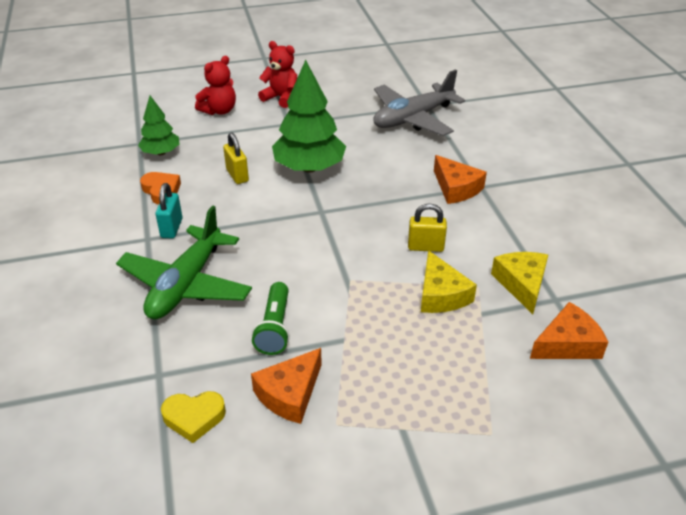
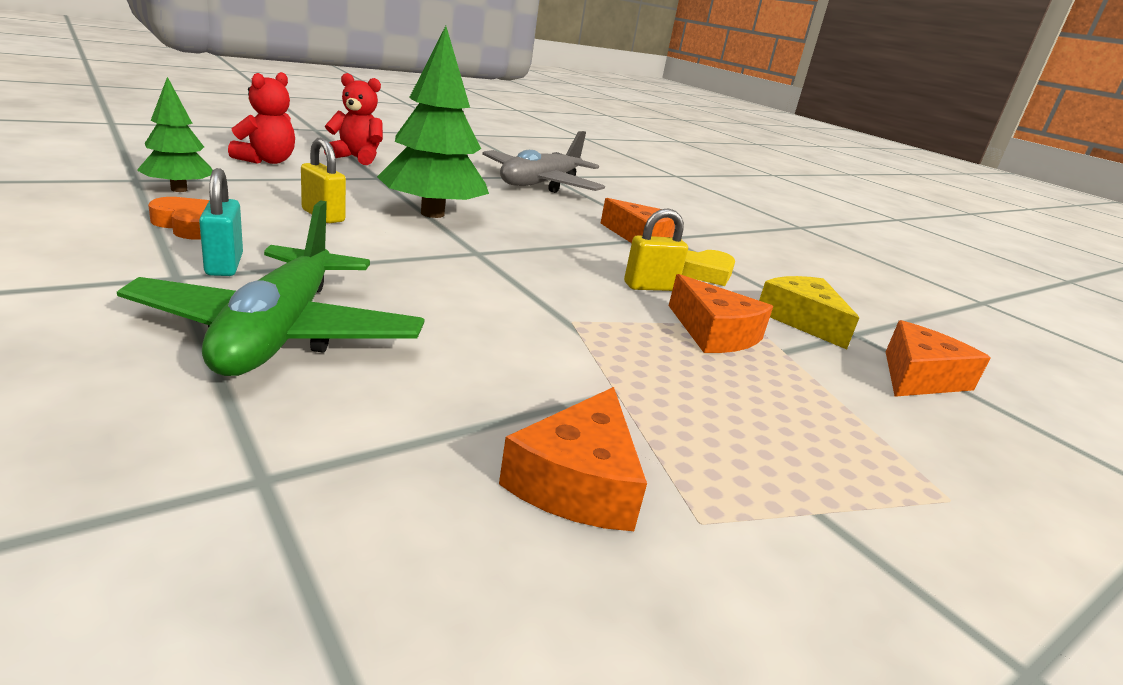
camera: 25 degrees left, 15 degrees down
yellow heart [161,391,226,443] -> yellow heart moved to [682,250,735,286]
green flashlight [252,282,290,355] -> none
yellow cheese [421,250,477,313] -> orange cheese [669,274,773,353]

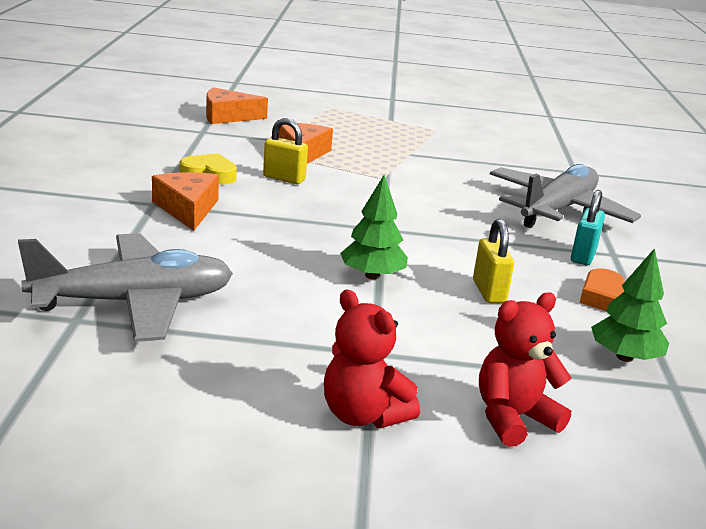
camera: 140 degrees left, 0 degrees up
green plane [117,200,424,376] -> grey plane [490,164,641,228]
green tree [377,26,489,218] -> green tree [340,175,408,279], size x0.57
orange cheese [499,387,647,531] -> none
yellow cheese [759,276,859,349] -> none

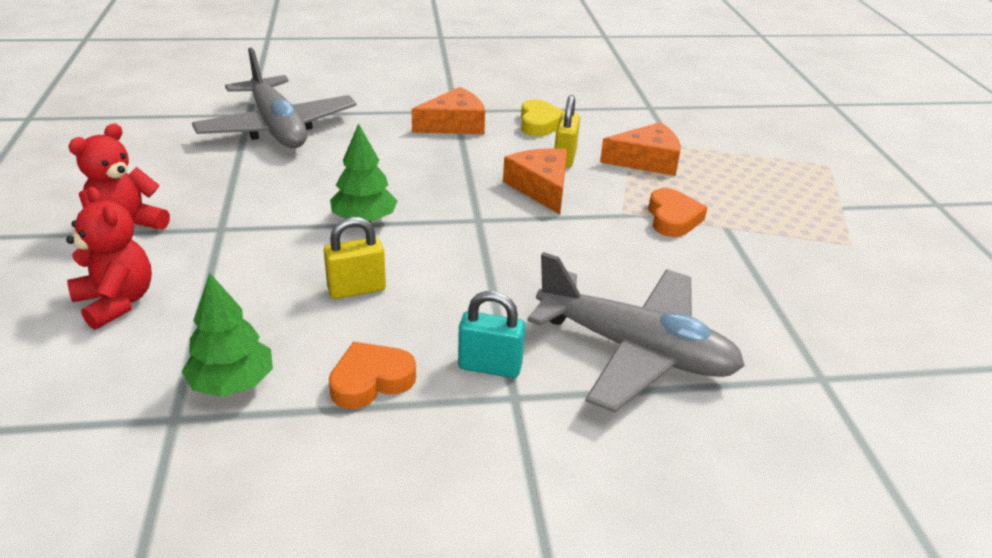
camera: 80 degrees right, 10 degrees up
orange cheese [206,87,268,124] -> orange cheese moved to [503,148,567,214]
none -> orange heart [648,188,707,237]

